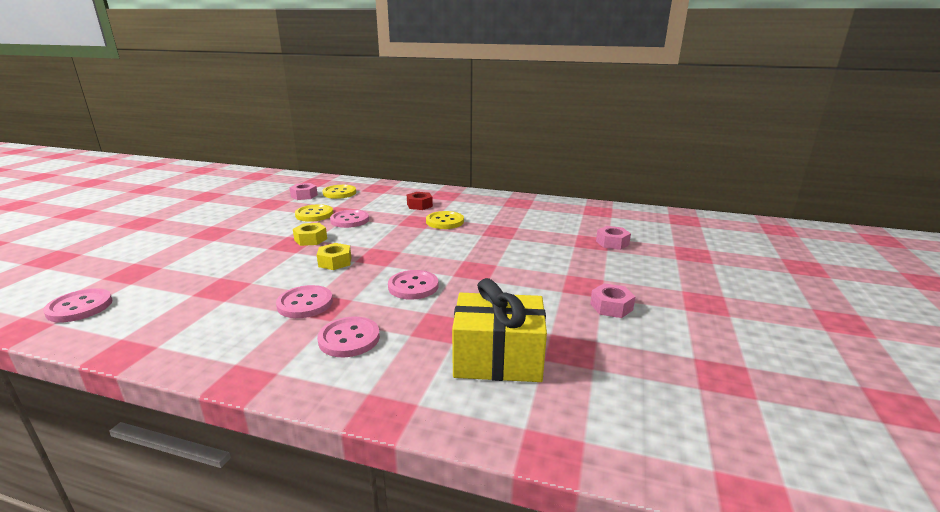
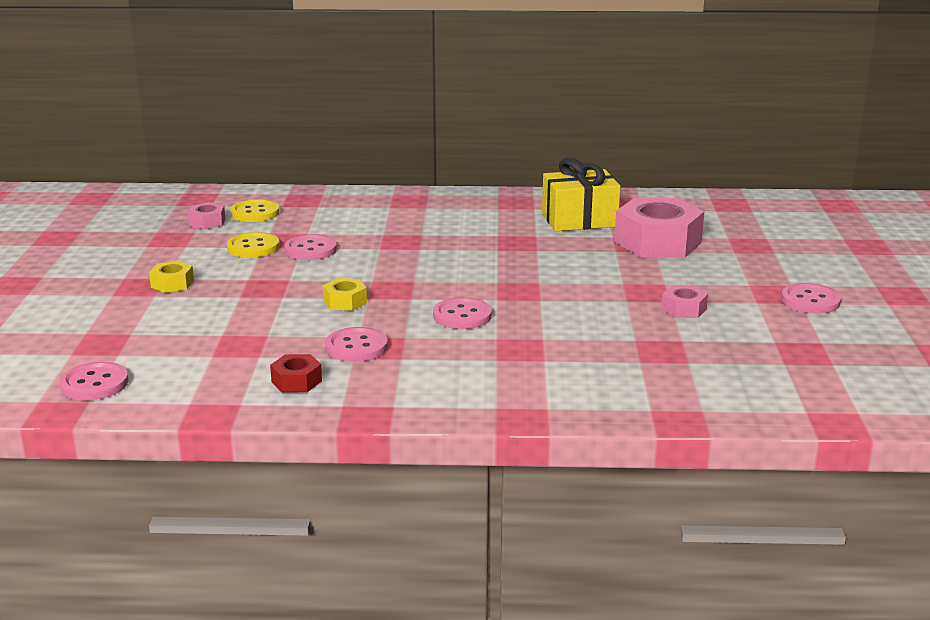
camera: 15 degrees left, 0 degrees up
yellow nut [293,223,327,246] -> yellow nut moved to [149,261,194,293]
pink button [317,317,380,357] -> pink button moved to [781,283,841,314]
red nut [407,192,433,210] -> red nut moved to [270,354,322,393]
yellow button [426,211,464,229] -> none
yellow gift [452,278,547,382] -> yellow gift moved to [542,158,621,231]
pink nut [596,226,631,250] -> pink nut [614,198,704,257], size x2.20

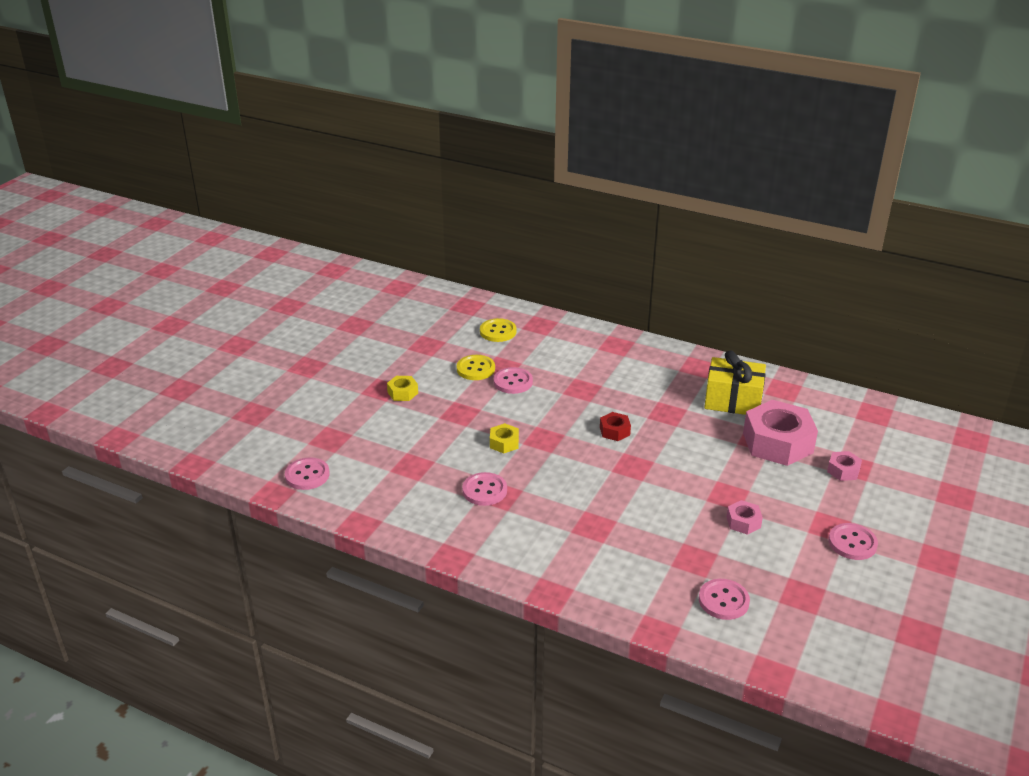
camera: 25 degrees right, 10 degrees up
pink nut [188,202,225,230] -> pink nut moved to [827,451,862,481]
red nut [270,354,322,393] -> red nut moved to [600,412,631,441]
pink button [433,297,492,329] -> pink button moved to [699,579,750,620]

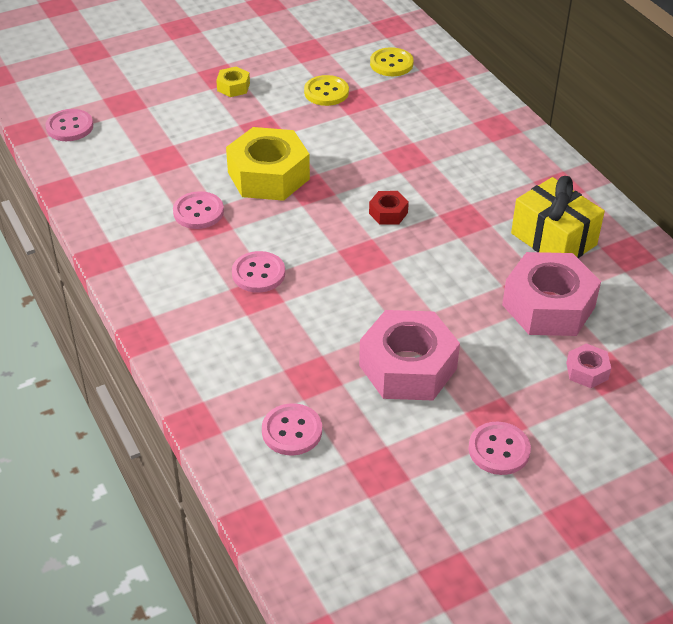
camera: 35 degrees right, 10 degrees up
yellow nut [490,423,519,453] -> yellow nut [226,127,310,201], size x2.20
pink button [494,367,533,394] -> pink button moved to [232,251,285,293]
pink nut [726,500,763,535] -> pink nut [359,310,460,400], size x2.20

